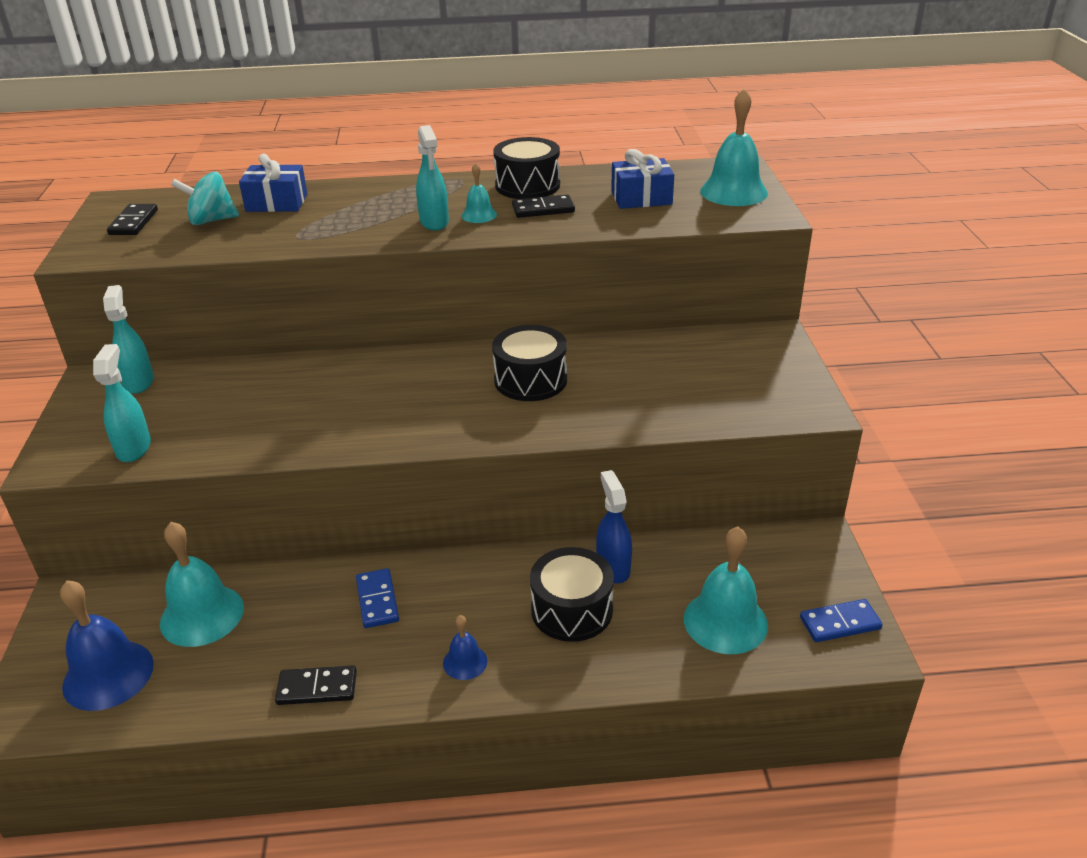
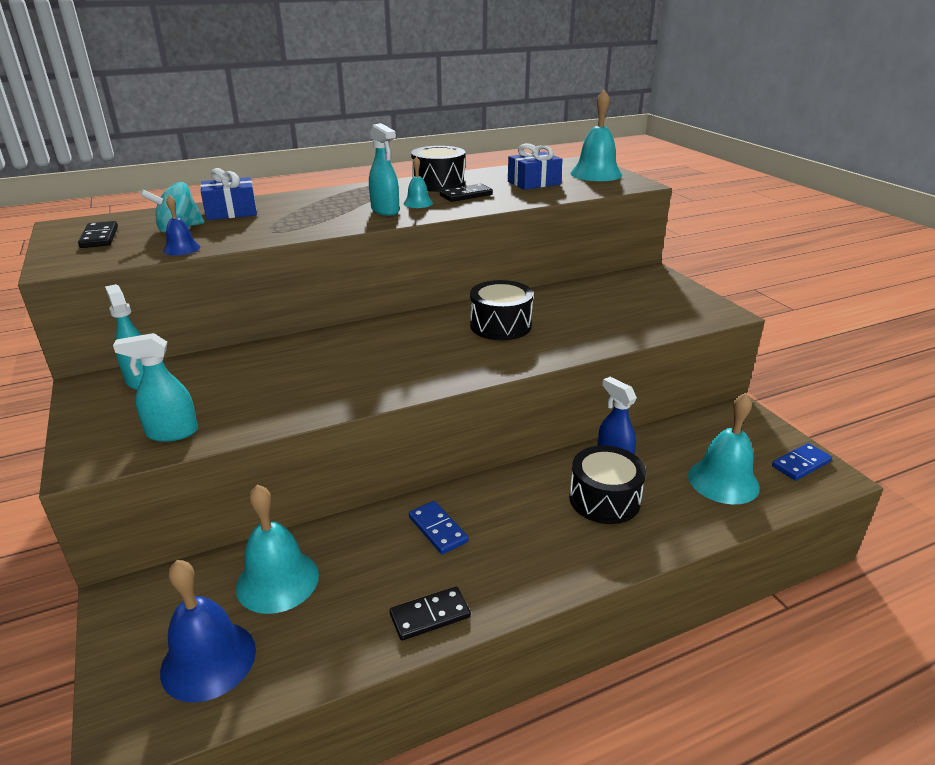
camera: 20 degrees left, 5 degrees down
turquoise spray bottle [93,344,151,462] -> turquoise spray bottle turned 75 degrees counterclockwise [113,333,198,442]
blue bell [443,615,487,680] -> blue bell moved to [163,195,200,256]

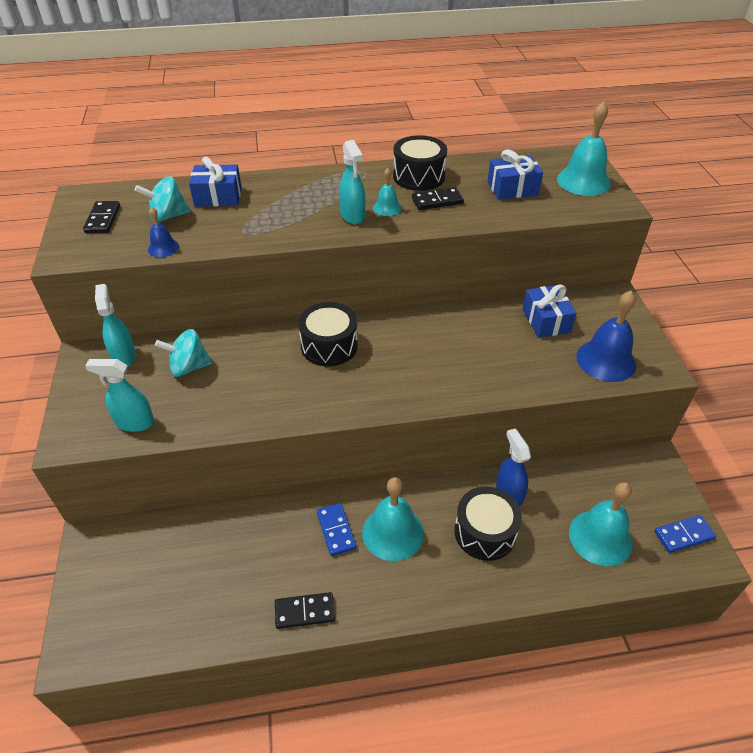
camera: 15 degrees right, 15 degrees up
blue bell [160,560,256,703] -> blue bell moved to [576,291,636,382]
turquoise bell [236,484,319,614] -> turquoise bell moved to [362,477,424,561]
black drum [470,280,533,340] -> black drum moved to [298,302,358,366]
none -> turquoise spinning top [155,329,213,377]
none -> blue gift [522,284,577,338]

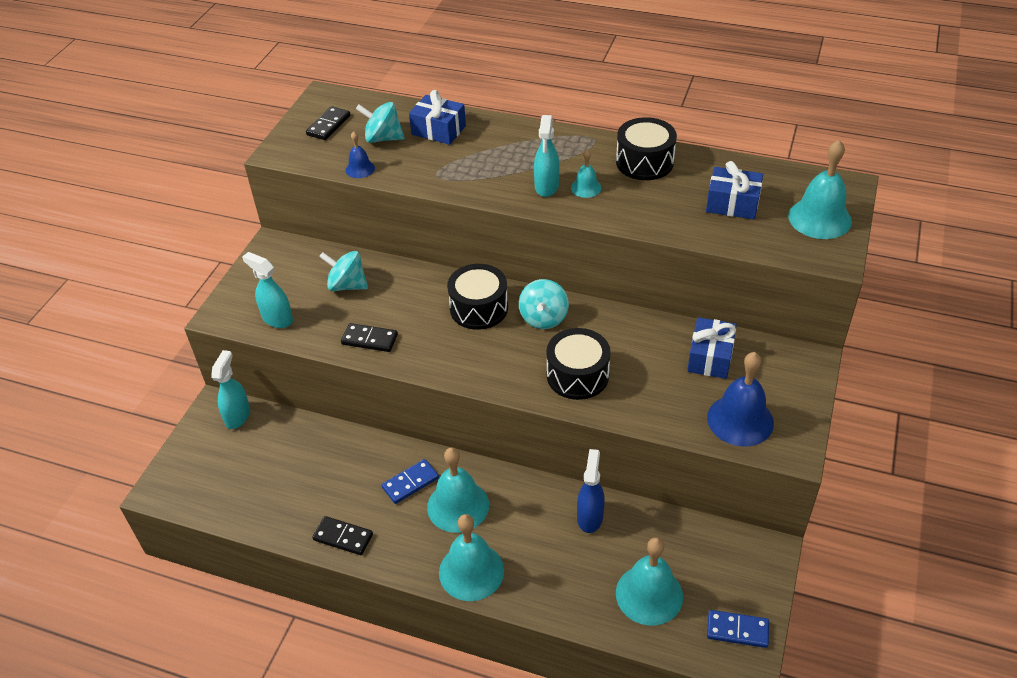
camera: 30 degrees right, 0 degrees up
turquoise spray bottle [95,284,136,367] -> turquoise spray bottle moved to [211,350,250,429]
blue domino [317,503,356,556] -> blue domino turned 45 degrees clockwise [381,459,439,504]
black domino [412,187,464,210] -> black domino moved to [341,323,398,352]
black drum [454,486,522,561] -> black drum moved to [546,328,611,400]
none -> turquoise bell [439,514,504,601]
none -> turquoise spinning top [519,279,569,329]

